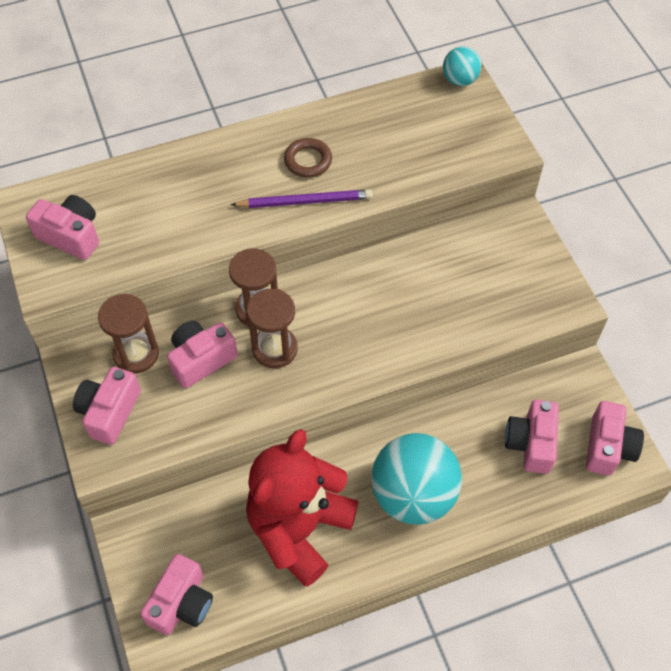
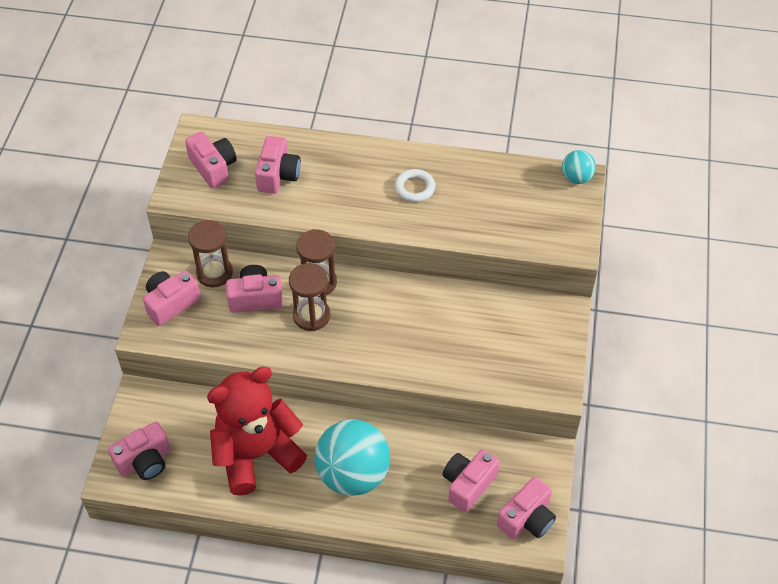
camera: 30 degrees right, 5 degrees down
purple pencil [230,189,373,208] -> none
brown ring [284,138,332,178] -> white ring [395,169,435,202]
none -> pink camera [255,136,301,194]

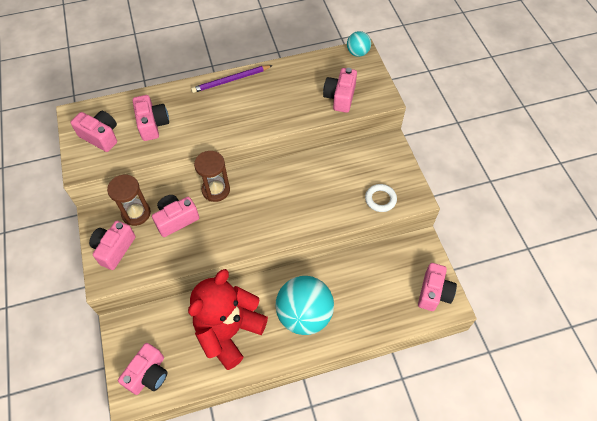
camera: 25 degrees left, 5 degrees up
brown hourglass [289,263,330,331] -> none
white ring [395,169,435,202] -> white ring moved to [365,184,397,212]
pink camera [442,449,500,512] -> pink camera moved to [323,68,357,113]
none -> purple pencil [191,65,273,93]

